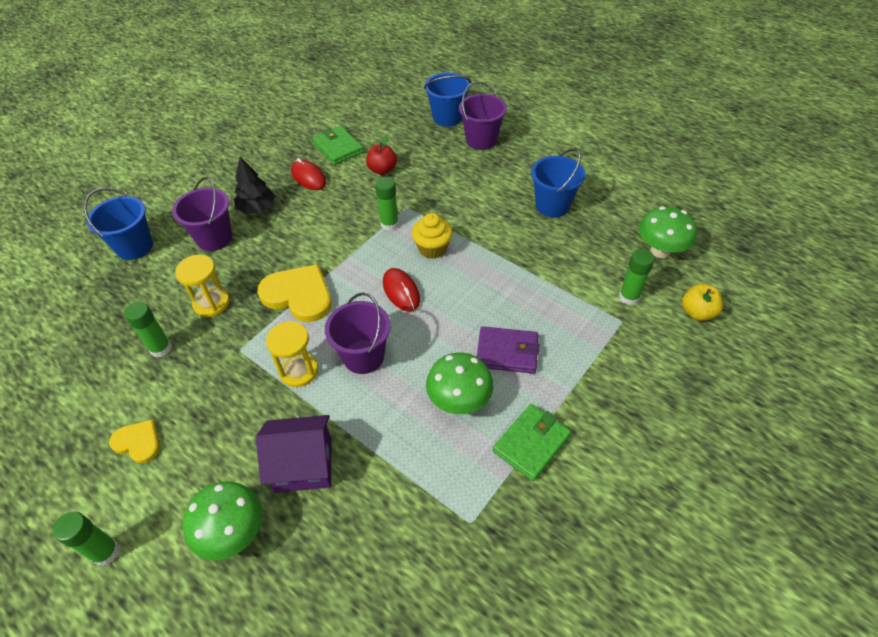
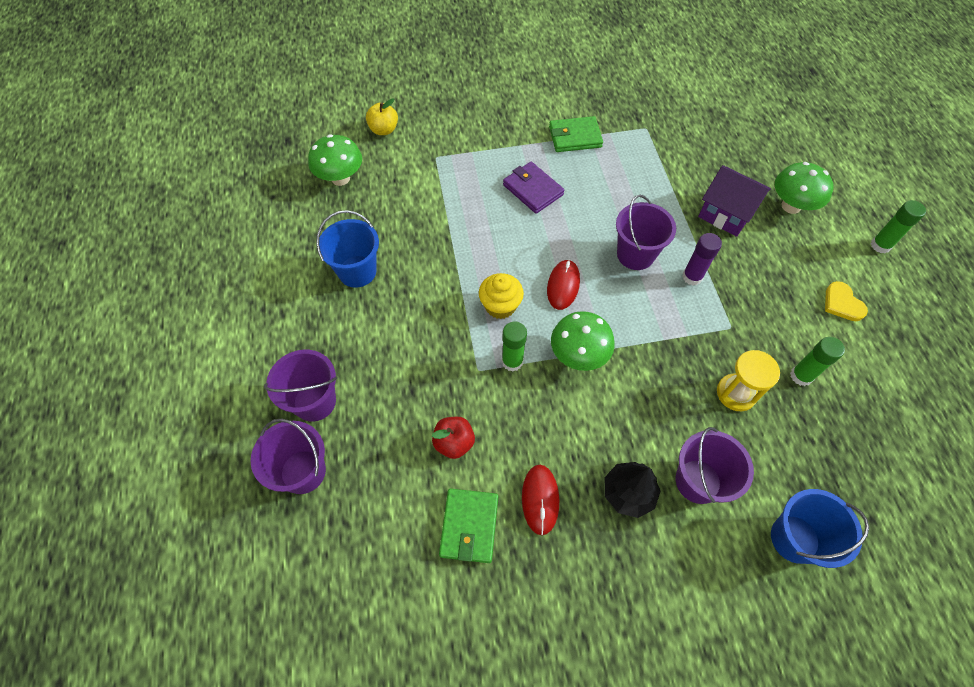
camera: 140 degrees left, 10 degrees up
yellow heart [257,264,332,322] -> none
yellow hourglass [266,321,318,387] -> purple glue stick [682,233,722,285]
blue bucket [424,72,471,127] -> purple bucket [251,418,326,494]
green mushroom [426,353,493,414] -> green mushroom moved to [551,311,615,371]
green glue stick [619,249,655,305] -> none

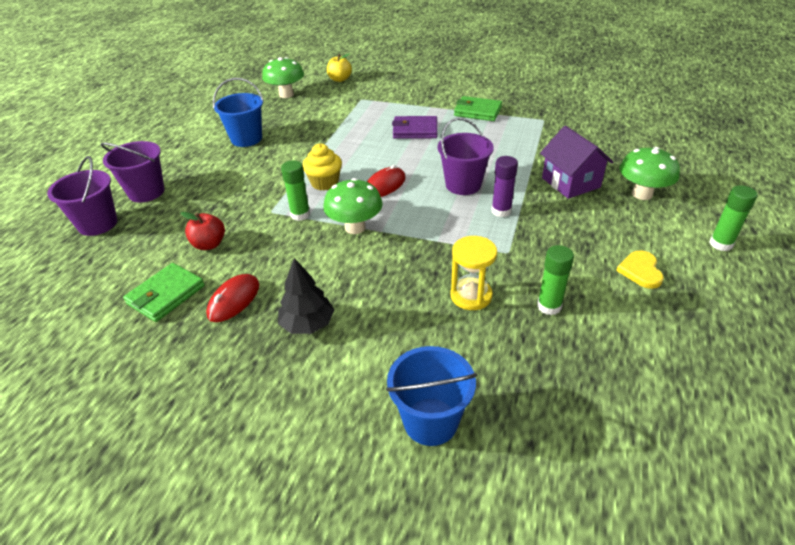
camera: 30 degrees right, 20 degrees down
purple wallet [503,162,564,214] -> purple wallet turned 75 degrees counterclockwise [392,116,437,139]
purple bucket [676,427,754,504] -> none

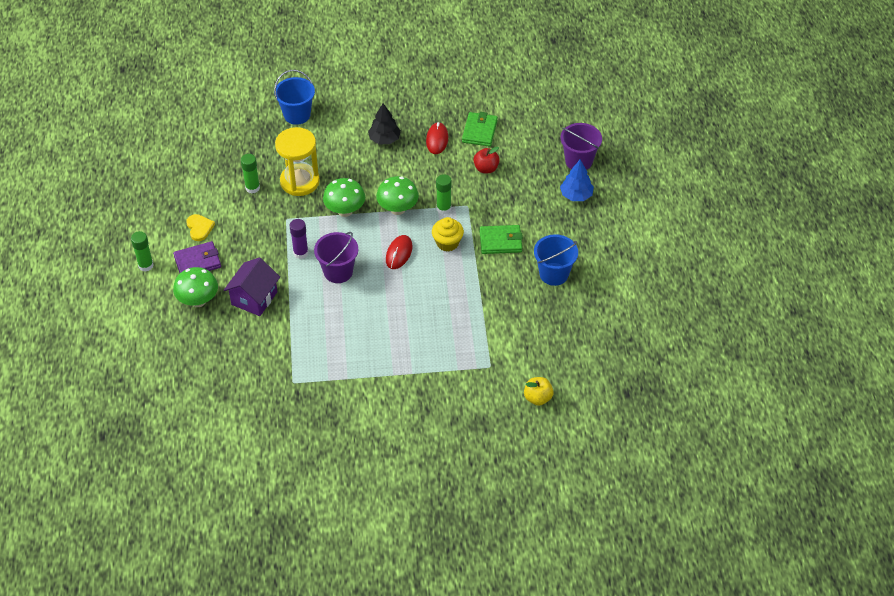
camera: 155 degrees right, 10 degrees up
purple bucket [101,141,164,203] -> blue tree [560,160,594,201]
green mushroom [262,57,304,98] -> green mushroom moved to [323,178,365,217]
purple wallet [392,116,437,139] -> purple wallet moved to [173,241,221,273]
yellow hourglass [451,236,497,310] -> yellow hourglass [275,127,320,196], size x1.53
green wallet [454,96,502,121] -> green wallet moved to [480,225,523,254]
purple house [540,126,613,199] -> purple house turned 75 degrees clockwise [224,257,280,316]

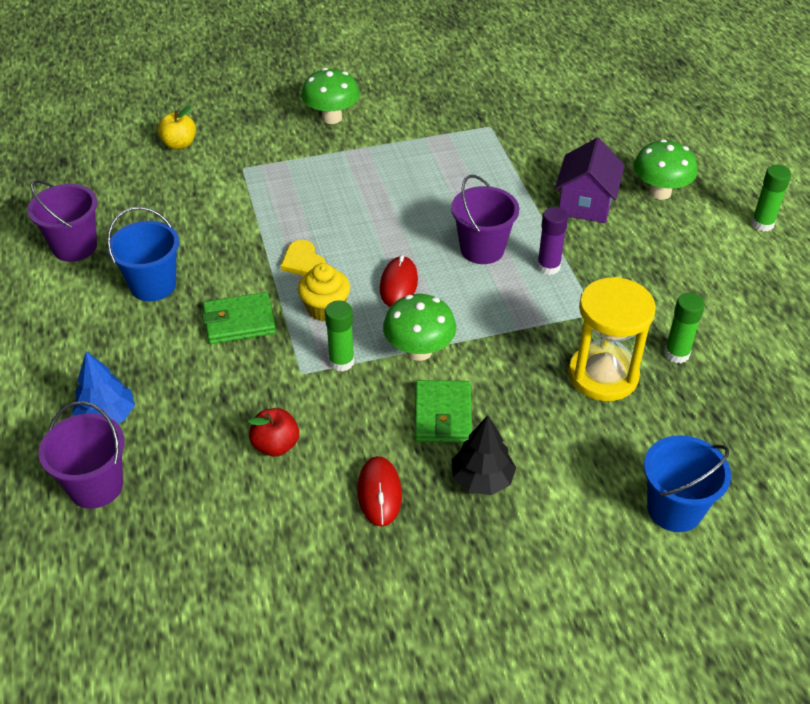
camera: 170 degrees right, 5 degrees down
purple wallet [173,241,221,273] -> none
yellow heart [186,214,215,241] -> yellow heart moved to [281,240,326,276]
green mushroom [323,178,365,217] -> green mushroom moved to [302,68,360,124]
green wallet [462,112,498,147] -> green wallet moved to [415,380,472,443]
none -> purple bucket [27,180,97,262]

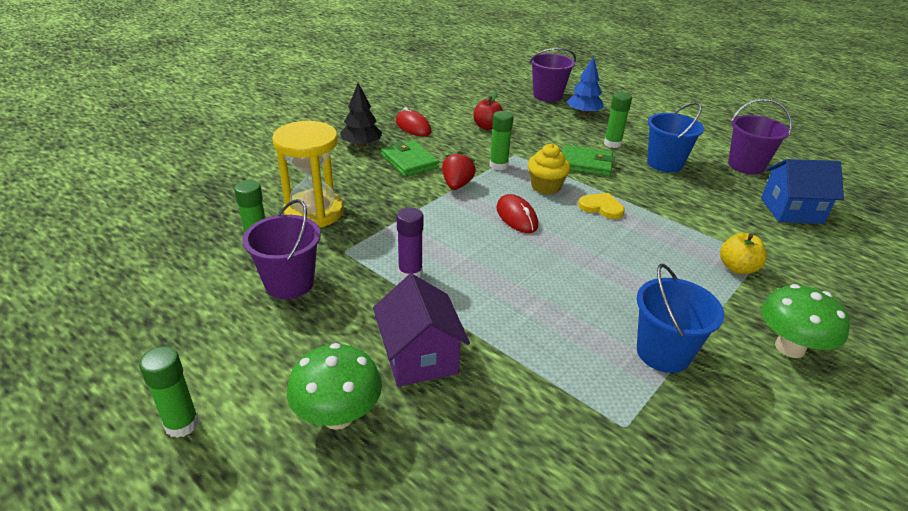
camera: 145 degrees right, 10 degrees down
yellow apple [158,106,196,150] -> yellow apple moved to [720,233,767,274]
green wallet [202,292,276,344] -> green wallet turned 60 degrees clockwise [562,145,615,176]
green mushroom [383,294,456,361] -> red strawberry [442,151,476,190]
purple bucket [451,175,519,264] -> purple bucket moved to [243,199,321,299]
blue bucket [644,435,731,532] -> blue bucket moved to [637,264,724,373]
none -> green glue stick [604,92,632,148]
none -> blue house [761,159,844,224]

